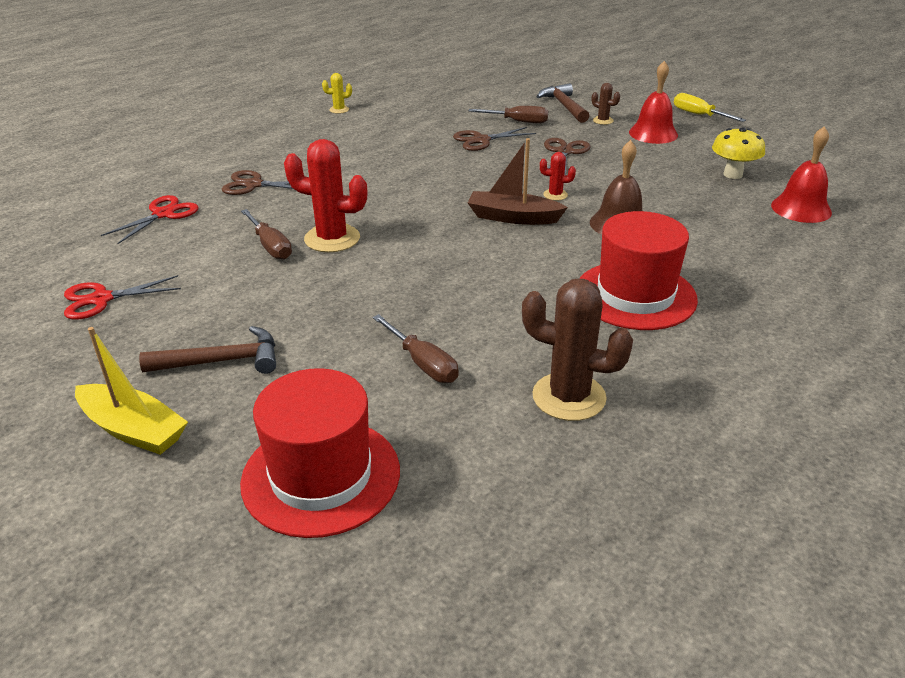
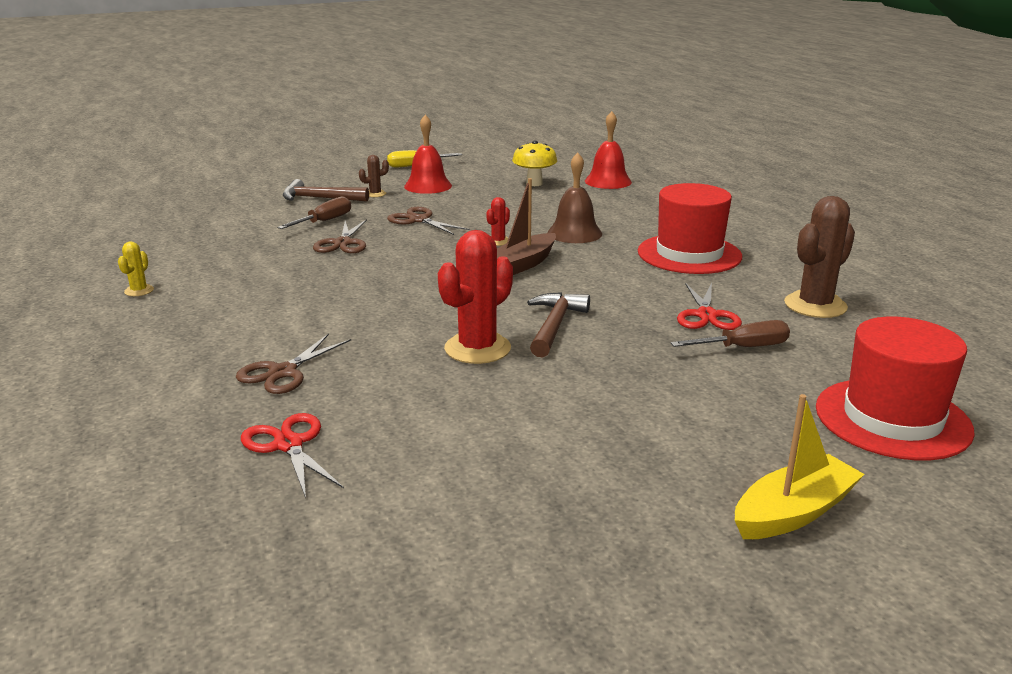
camera: 65 degrees left, 10 degrees down
red scissors [64,275,181,320] -> red scissors moved to [677,283,742,330]
brown hammer [139,326,276,374] -> brown hammer moved to [527,292,590,358]
brown screwdriver [241,209,292,260] -> none

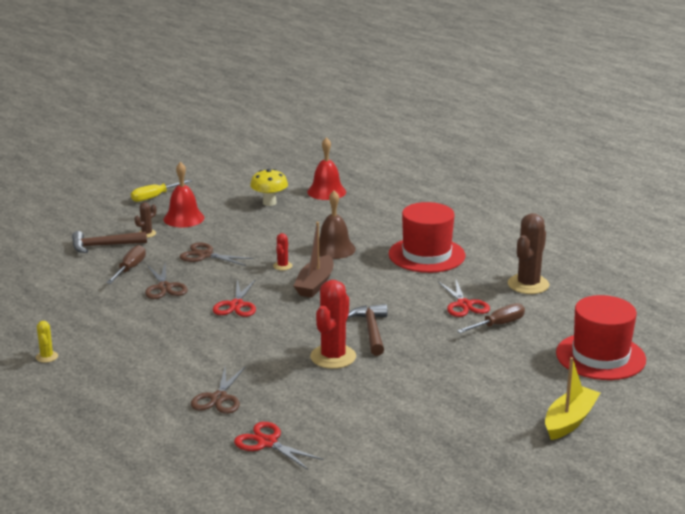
camera: 20 degrees left, 0 degrees up
none -> red scissors [213,279,256,317]

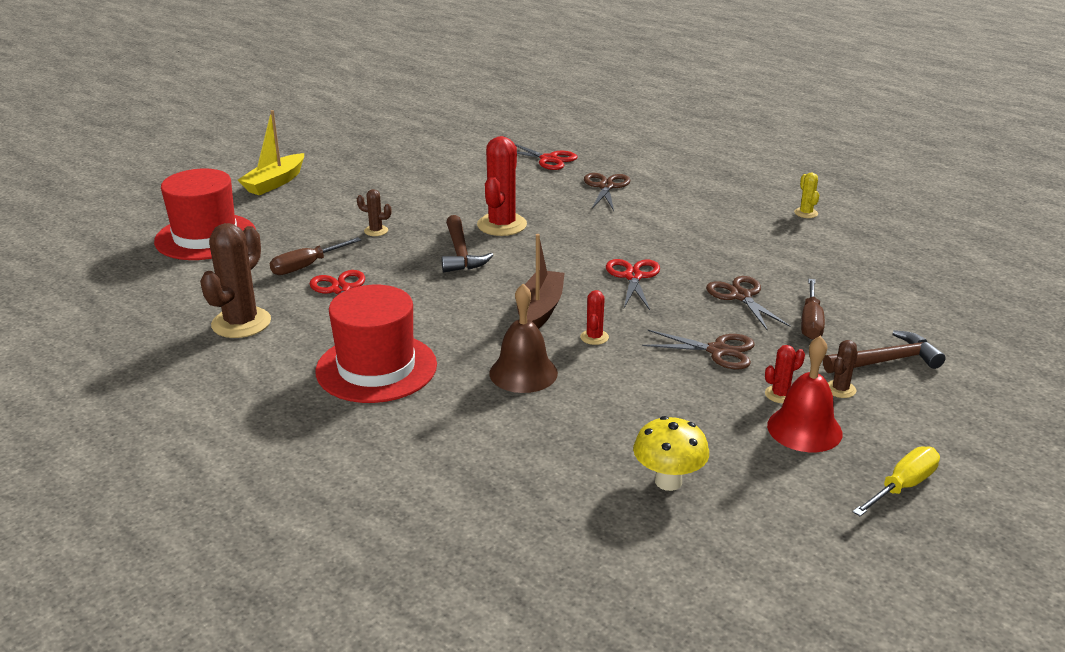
camera: 175 degrees right, 5 degrees up
red bell [307,137,346,200] -> none
none -> brown cactus [357,189,391,236]
none -> red cactus [765,345,805,403]

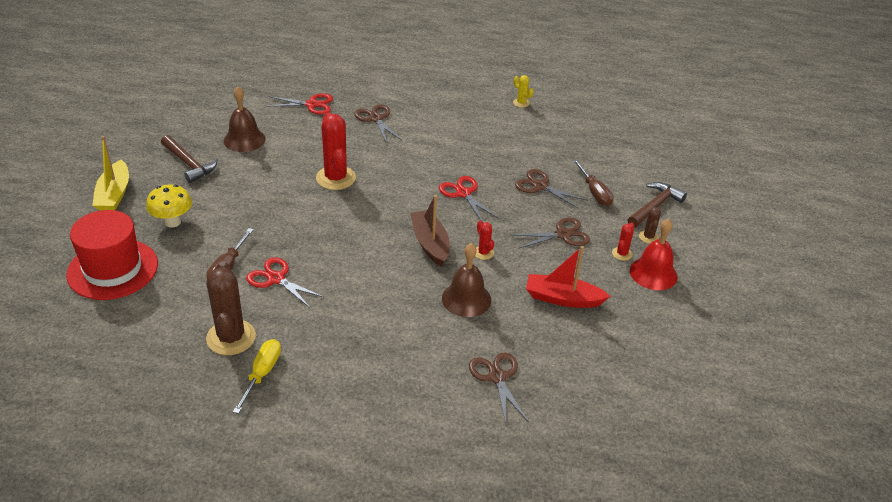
camera: 35 degrees left, 10 degrees up
red hat [315,285,437,403] -> none
brown cactus [357,189,391,236] -> none
brown hammer [441,215,493,272] -> brown hammer moved to [161,135,218,183]
yellow mushroom [633,416,709,491] -> yellow mushroom moved to [146,184,192,228]
yellow screwdriver [853,446,940,516] -> yellow screwdriver moved to [233,339,281,414]
none -> brown bell [224,86,266,152]
none -> brown scissors [469,352,529,423]
none -> red boat [526,246,610,308]

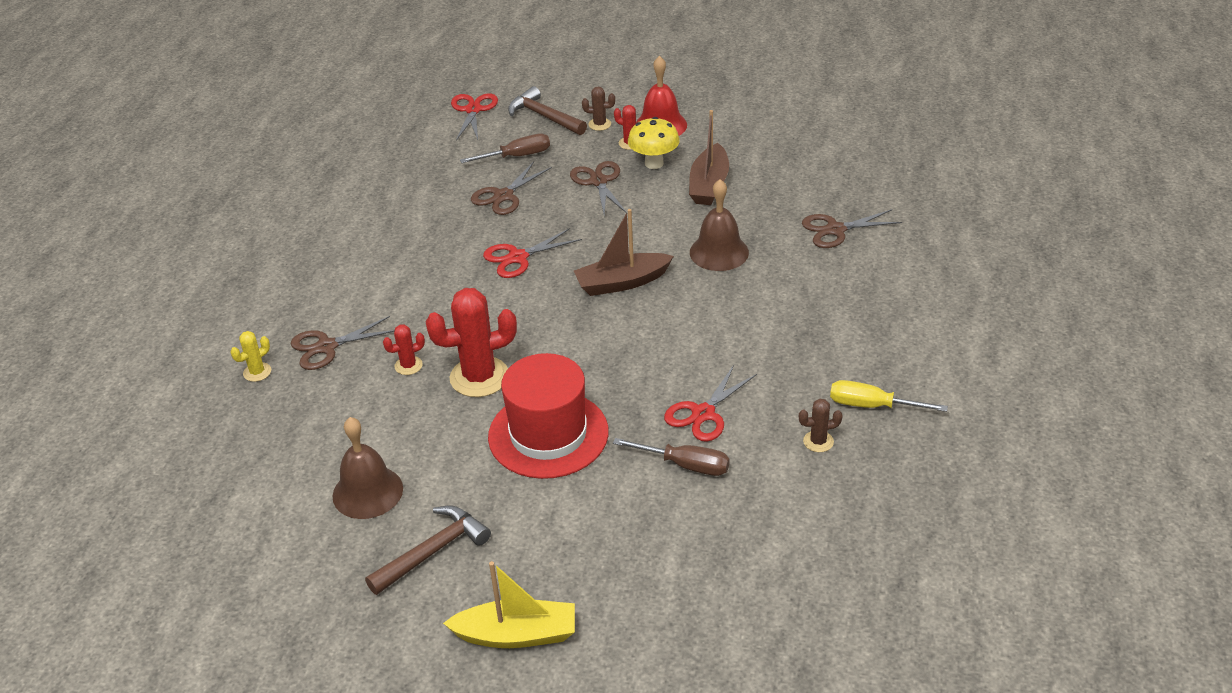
camera: 85 degrees left, 0 degrees up
red hat [66,210,158,300] -> red hat moved to [488,353,609,479]
yellow mushroom [146,184,192,228] -> yellow mushroom moved to [628,117,680,169]
brown cactus [206,261,256,355] -> brown cactus [799,399,843,452], size x0.48
red scissors [267,93,333,115] -> red scissors moved to [451,93,498,141]
red cactus [475,221,494,260] -> red cactus moved to [383,324,425,375]
yellow cactus [513,75,534,108] -> yellow cactus moved to [231,331,271,382]
red boat [526,246,610,308] -> brown boat [689,110,729,205]

